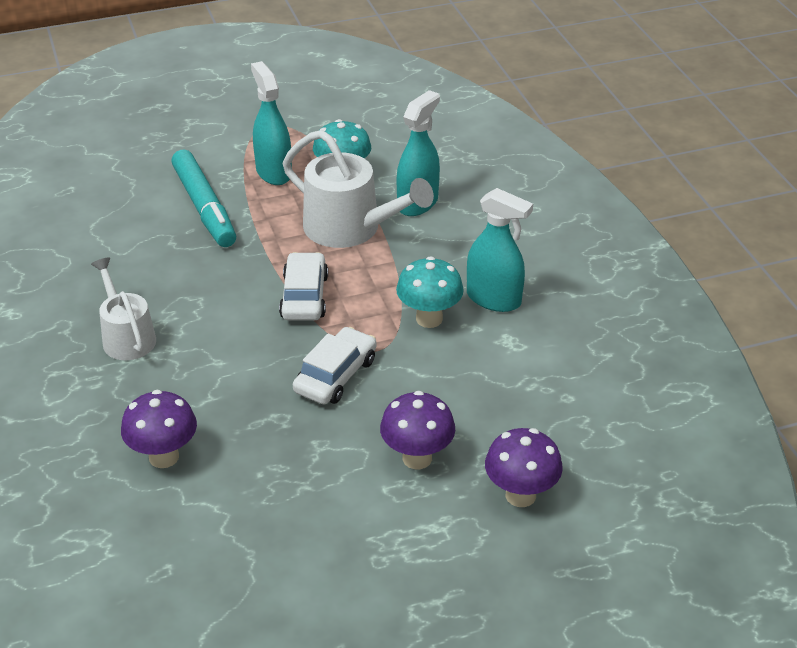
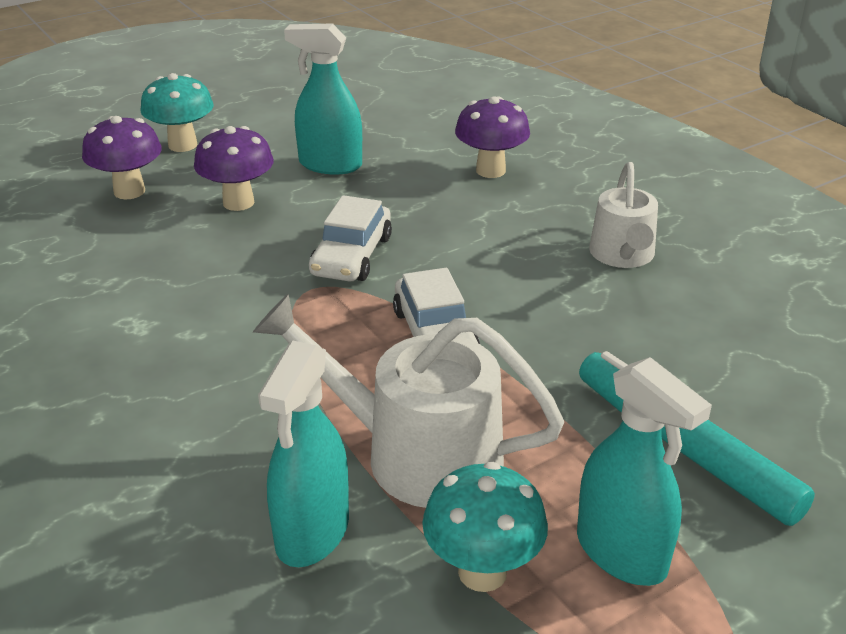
camera: 165 degrees right, 5 degrees down
white watering can [91,257,156,360] -> white watering can turned 45 degrees clockwise [589,162,658,268]
turquoise mushroom [396,256,464,328] -> turquoise mushroom moved to [140,73,214,152]
turquoise spray bottle [467,188,533,312] -> turquoise spray bottle moved to [284,23,362,175]

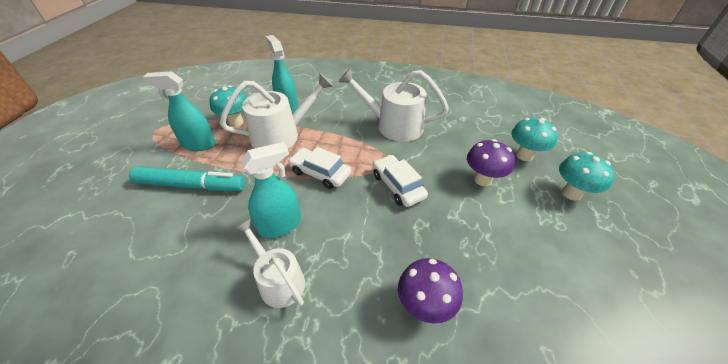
camera: 135 degrees right, 10 degrees up
purple mushroom [82,116,162,199] -> turquoise mushroom [511,118,558,161]
turquoise spray bottle [284,23,362,175] -> turquoise spray bottle moved to [240,142,301,238]
none -> white watering can [338,68,449,142]

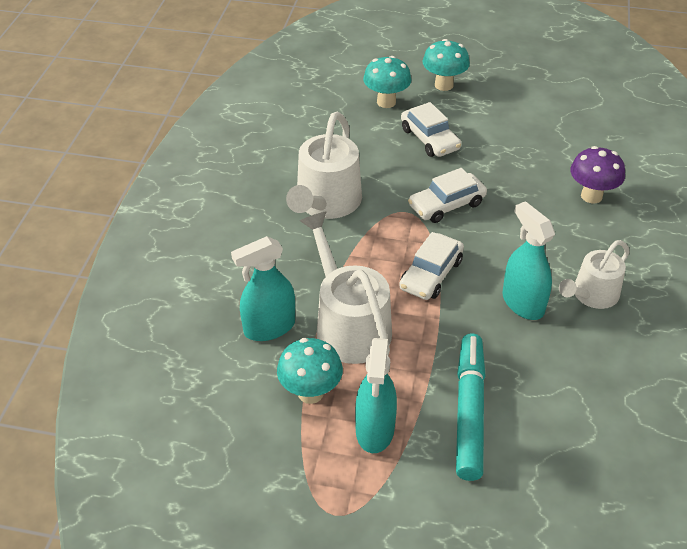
camera: 90 degrees left, 0 degrees up
purple mushroom [467,139,515,186] -> white car [401,102,461,157]

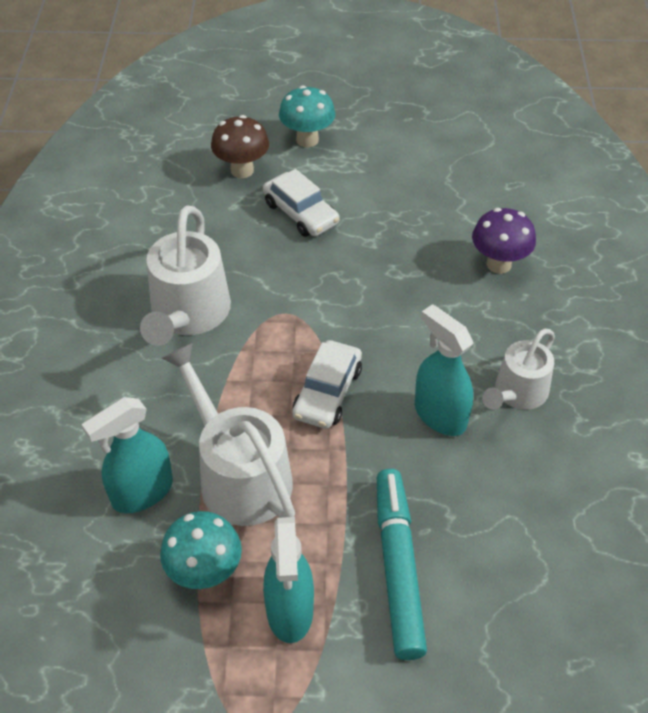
camera: 10 degrees left, 5 degrees up
turquoise mushroom [363,56,412,108] -> brown mushroom [211,115,269,178]
white car [408,168,487,223] -> none

